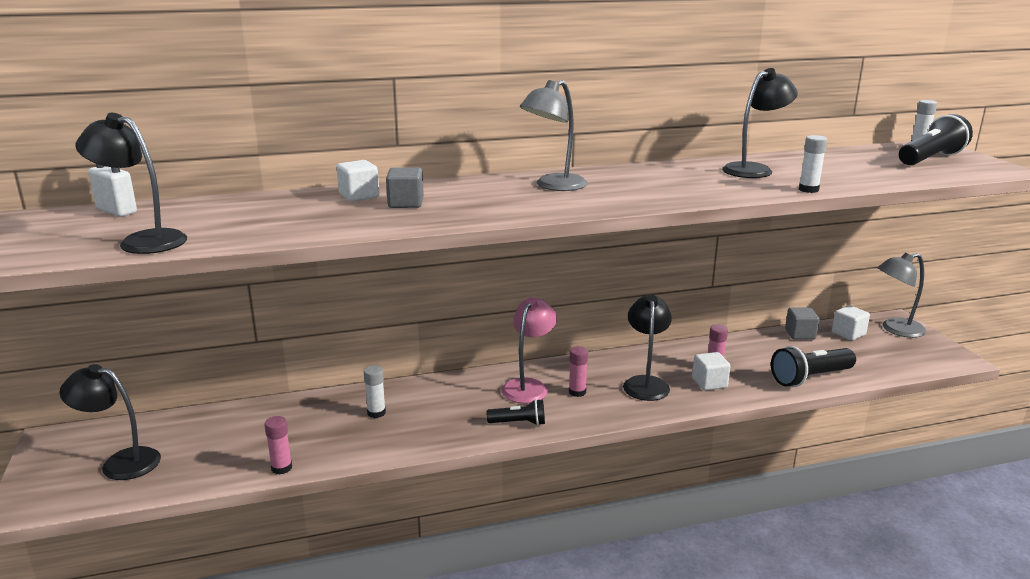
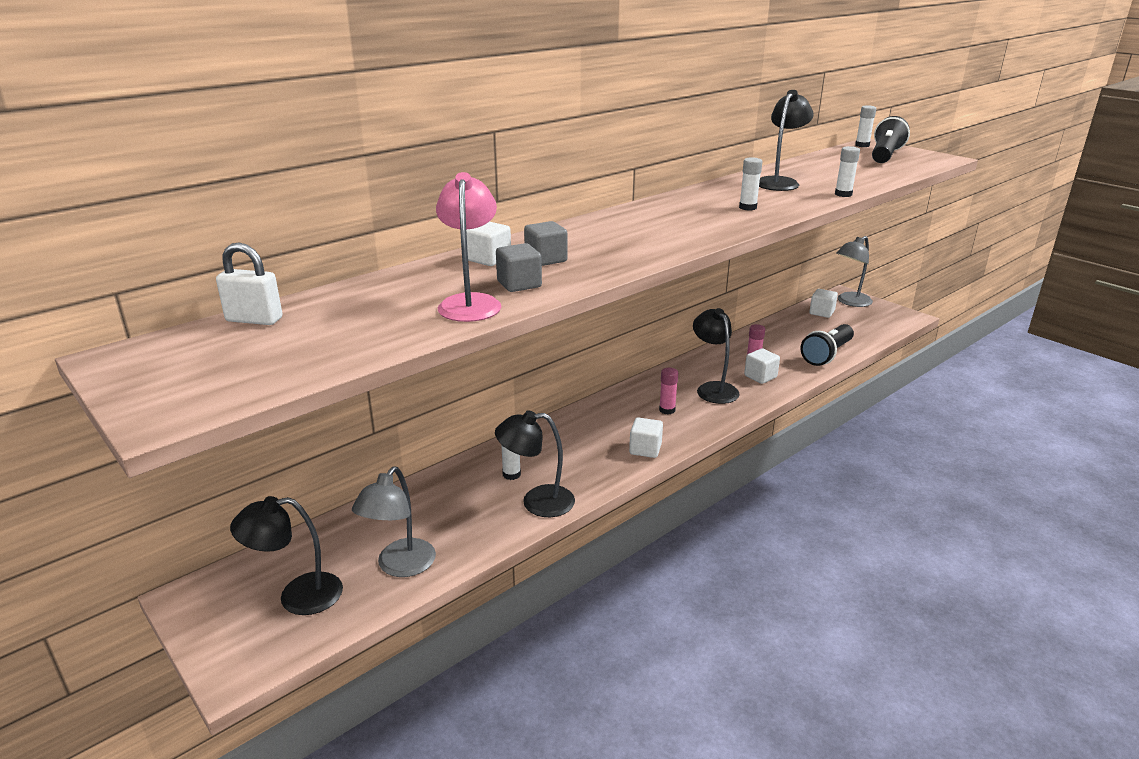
camera: 25 degrees left, 5 degrees up
black lamp [75,113,187,254] -> black lamp moved to [495,410,575,517]
pink glue stick [264,416,292,475] -> none
black flashlight [487,399,545,426] -> white cube [629,418,663,458]
pink lamp [502,297,557,403] -> pink lamp moved to [436,172,502,322]
grey lamp [520,80,588,191] -> grey lamp moved to [352,467,436,577]
grey cube [785,308,819,340] -> grey cube moved to [496,243,542,292]
none -> white glue stick [739,157,763,211]

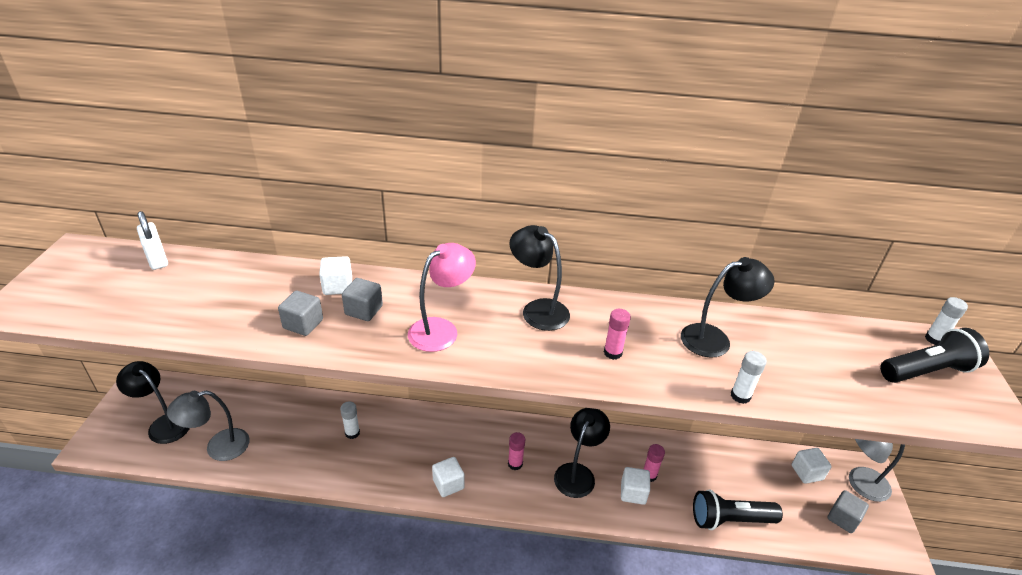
camera: 45 degrees right, 10 degrees up
pink lamp [436,172,502,322] -> pink lamp moved to [408,243,476,352]
black lamp [495,410,575,517] -> black lamp moved to [510,225,570,331]
white glue stick [739,157,763,211] -> pink glue stick [604,309,631,360]
none -> grey cube [828,490,869,533]

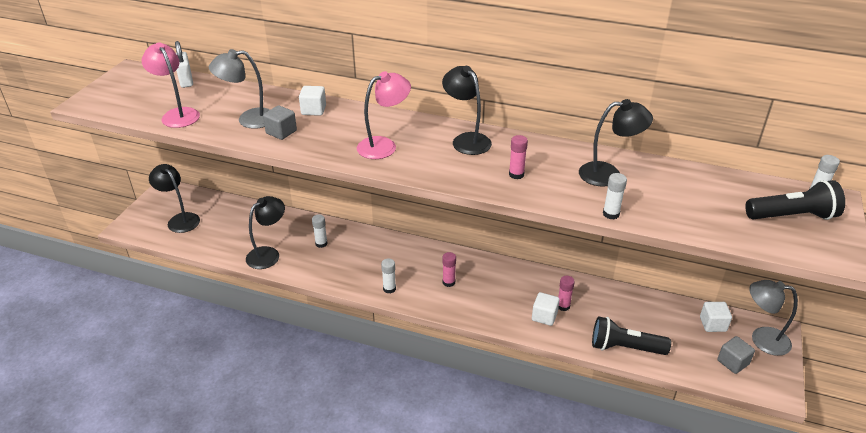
camera: 15 degrees right, 0 degrees up
grey lamp [167,391,250,461] -> grey lamp moved to [209,49,270,129]
grey cube [342,278,383,321] -> none
white cube [432,457,465,497] -> white glue stick [381,258,396,293]
black lamp [554,408,610,498] -> black lamp moved to [246,196,285,269]
none -> pink lamp [142,42,200,128]

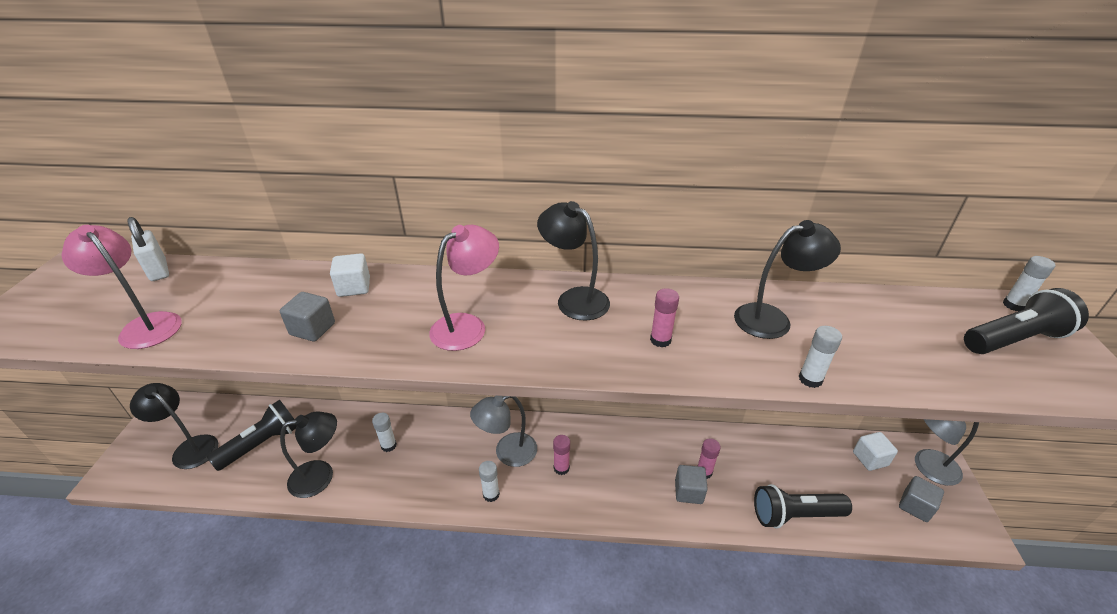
camera: 15 degrees left, 0 degrees up
grey lamp [209,49,270,129] -> grey lamp moved to [470,396,537,467]
black lamp [246,196,285,269] -> black lamp turned 45 degrees clockwise [280,412,337,498]
white cube [532,292,560,326] -> grey cube [675,465,708,504]
none -> black flashlight [207,400,297,471]

